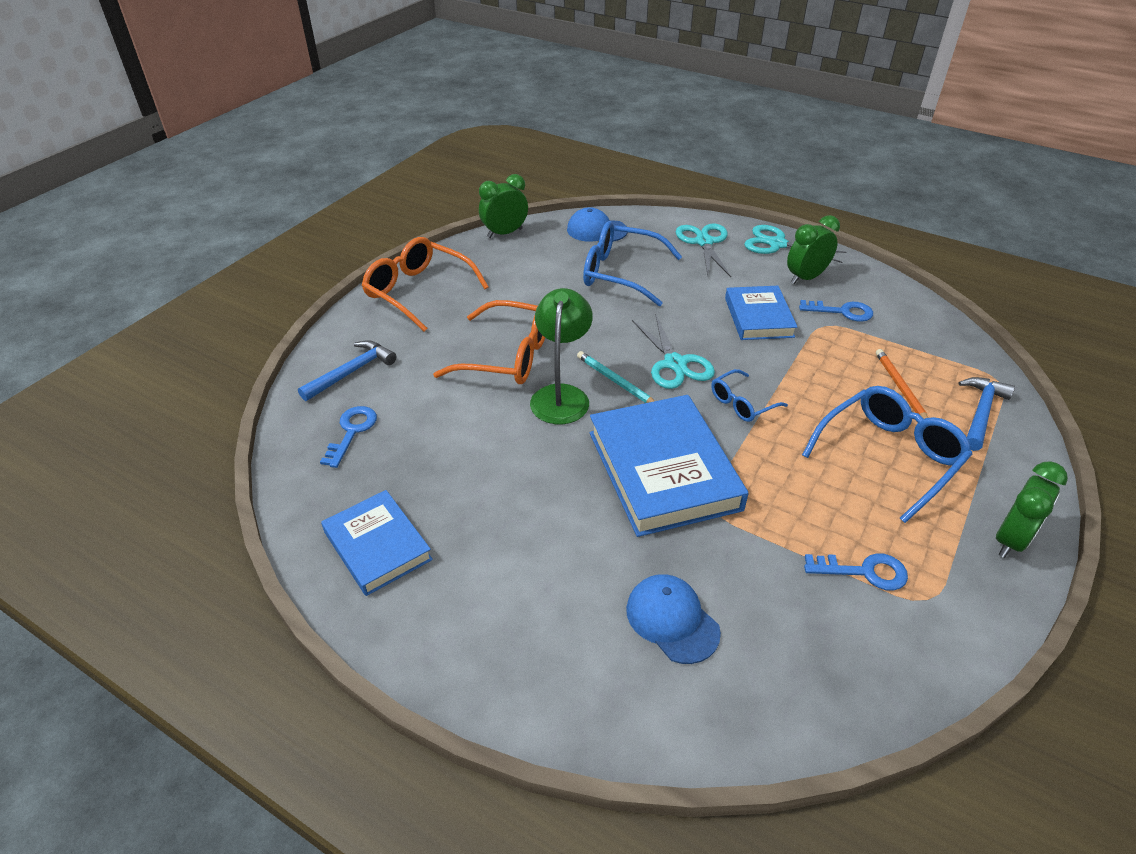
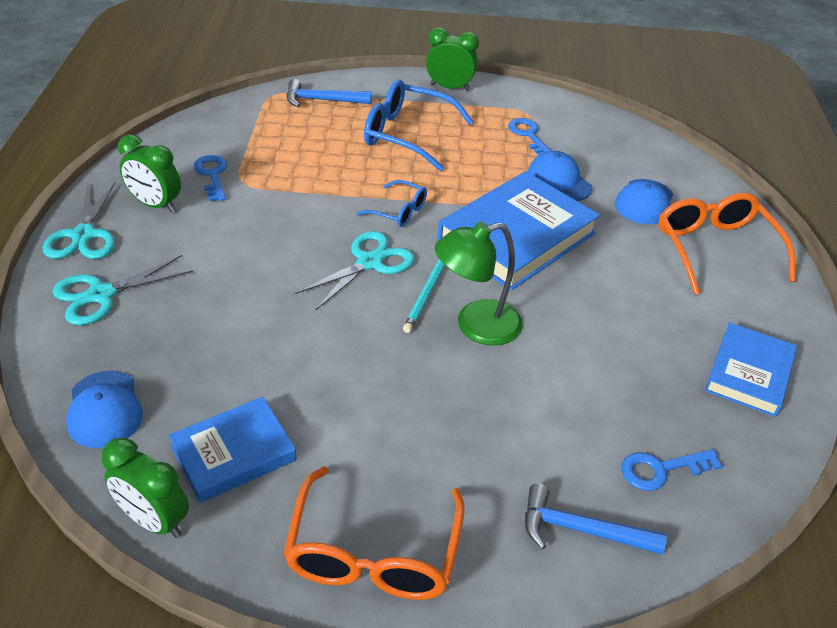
camera: 120 degrees left, 0 degrees up
orange glasses [433,300,545,384] -> orange glasses moved to [659,193,796,295]
blue glasses [583,221,682,306] -> none
blue book [725,286,798,340] -> blue book moved to [168,397,297,503]
orange pencil [876,349,928,419] -> none
none -> blue cap [528,151,592,201]

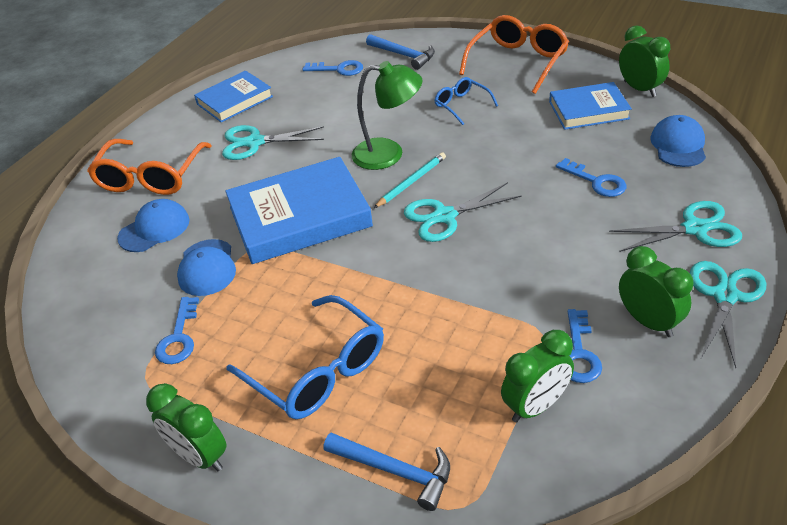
camera: 150 degrees left, 0 degrees up
blue glasses [357,180,427,227] -> blue glasses moved to [435,77,498,125]
none -> turquoise scissors [222,125,324,160]
none -> green clock [501,330,574,422]
none -> blue key [556,158,626,197]

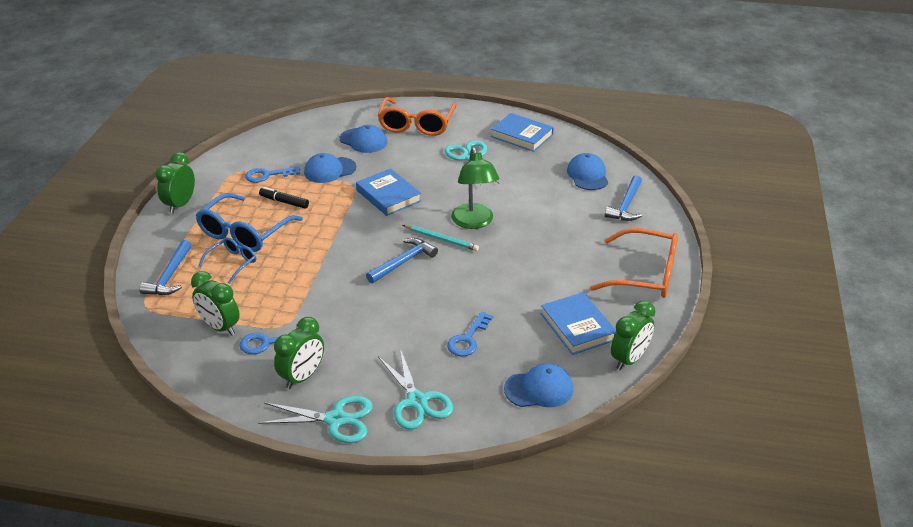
camera: 70 degrees right, 5 degrees down
orange glasses [87,139,211,195] -> orange glasses turned 75 degrees counterclockwise [378,97,457,136]
blue book [225,157,373,264] -> blue book [356,168,421,216], size x0.60
blue key [302,60,363,76] -> blue cap [567,153,608,190]
turquoise scissors [404,182,521,242] -> blue hammer [366,238,438,283]
blue glasses [435,77,498,125] -> blue glasses moved to [198,237,256,284]
none -> black marker [259,187,309,209]

